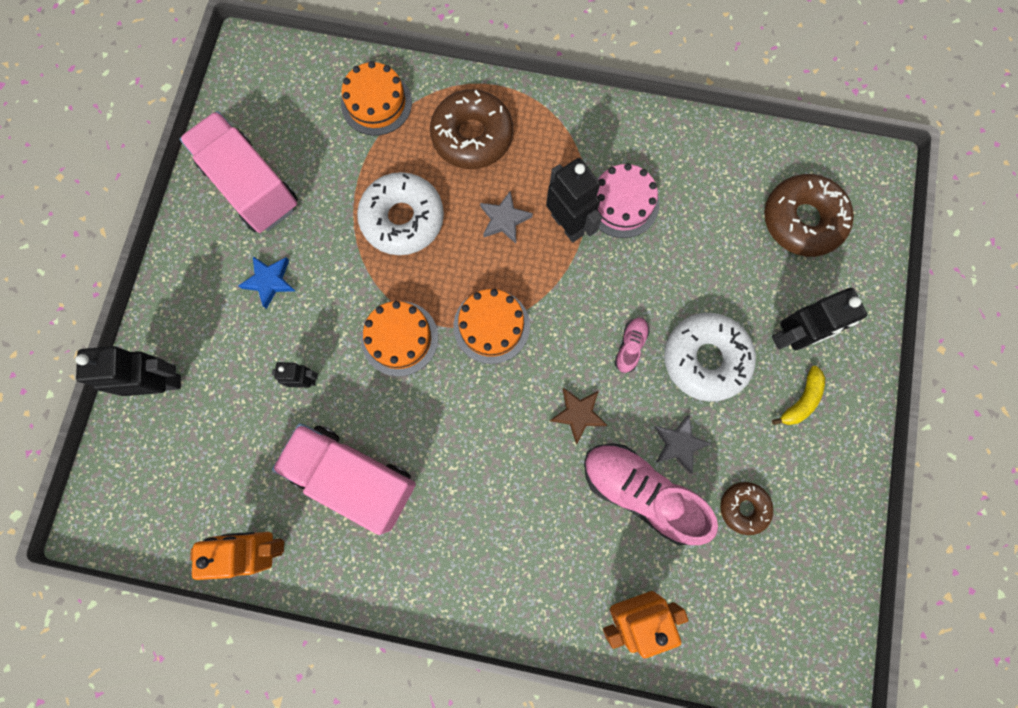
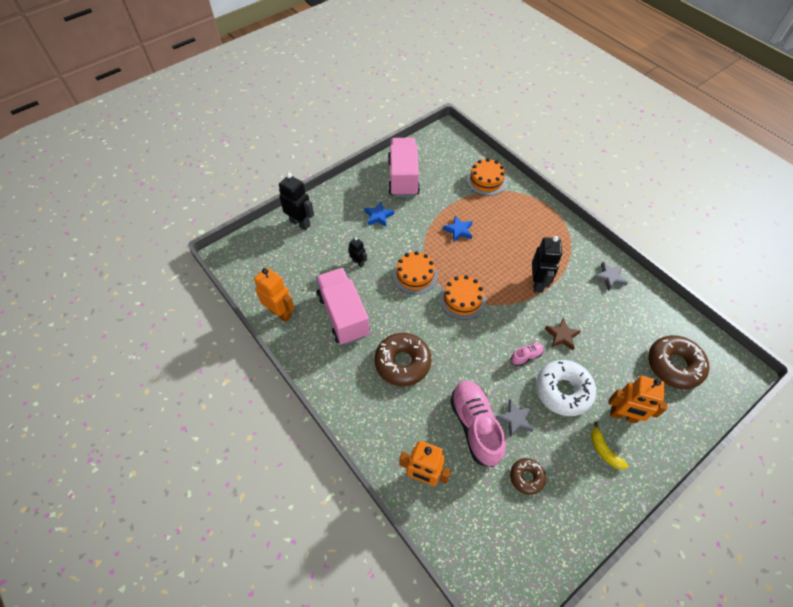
camera: 40 degrees right, 20 degrees down
white donut [357,172,444,255] -> blue star [443,216,473,242]
brown donut [430,89,513,169] -> brown donut moved to [374,333,432,386]
grey star [480,191,533,244] -> grey star moved to [593,262,628,291]
brown star [550,388,607,444] -> brown star moved to [545,318,581,350]
pink cake [597,163,659,238] -> none
black robot [772,288,867,350] -> orange robot [609,376,668,423]
yellow banana [772,366,825,425] -> yellow banana turned 75 degrees clockwise [591,422,628,470]

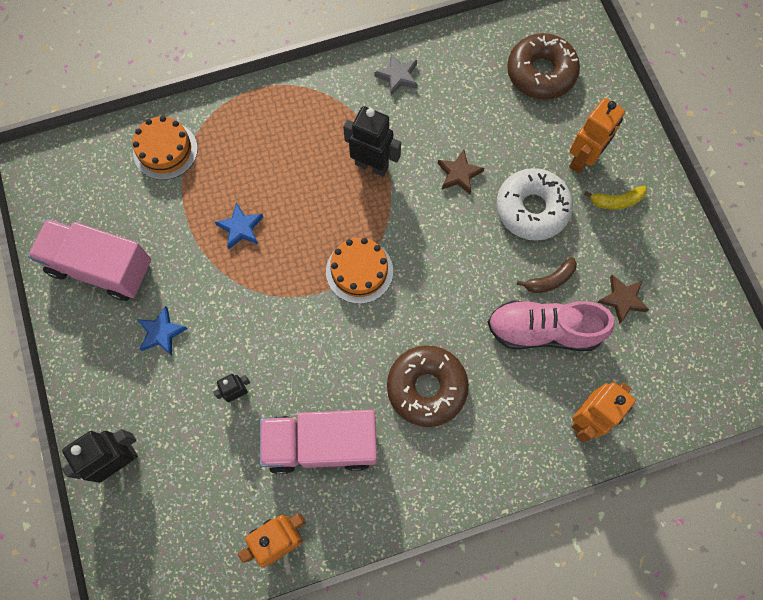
camera: 70 degrees left, 15 degrees up
orange cake [393,251,438,294] -> none
grey star [496,399,534,437] -> brown banana [517,257,577,293]
brown donut [510,458,546,495] -> brown star [597,275,649,324]
pink shoe [511,343,544,366] -> none

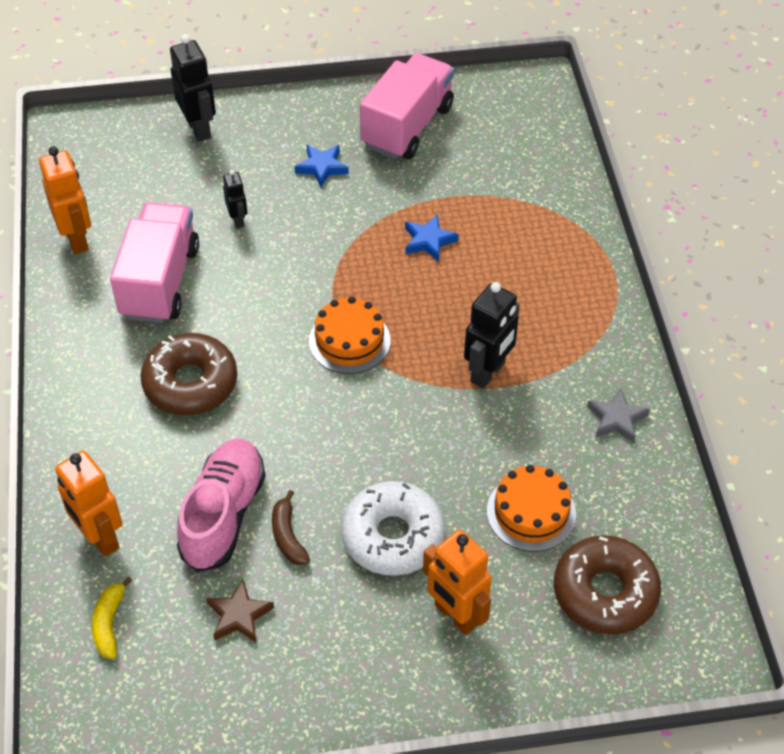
camera: 100 degrees right, 20 degrees down
orange cake [133,116,198,180] -> orange cake moved to [487,465,576,552]
brown star [438,150,484,194] -> none
yellow banana [584,186,647,210] -> yellow banana moved to [92,576,133,659]

